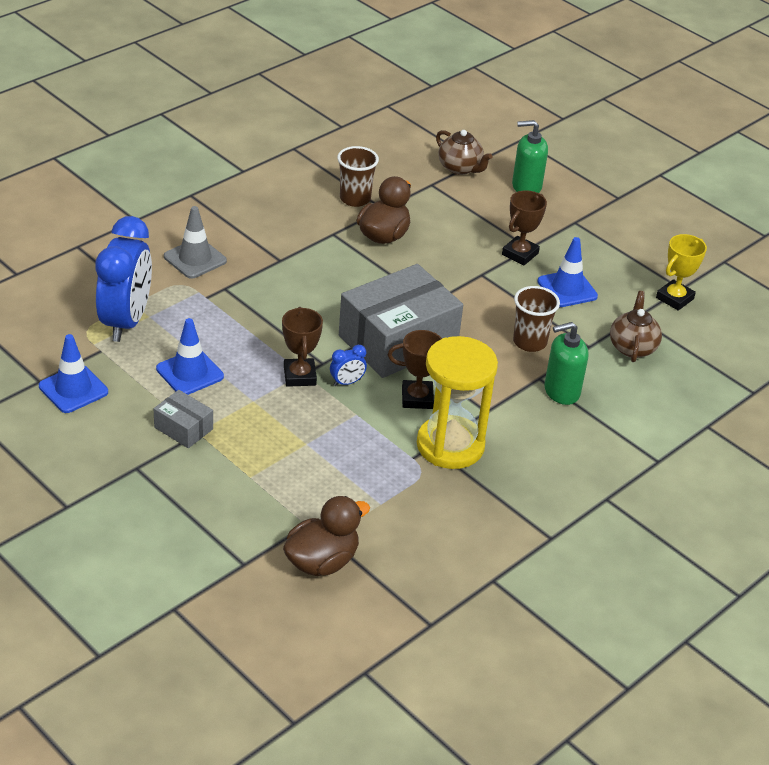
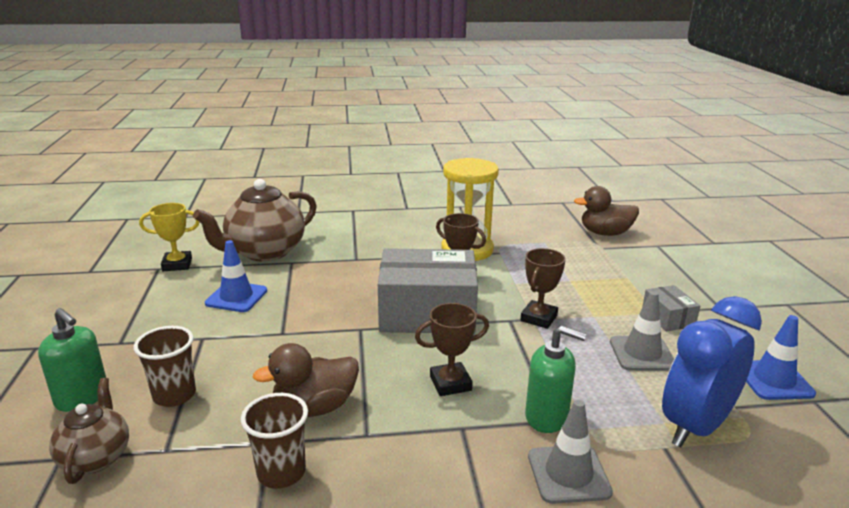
camera: 140 degrees left, 15 degrees down
blue traffic cone [156,318,224,395] -> grey traffic cone [610,291,674,371]
blue clock [330,345,367,386] -> none
brown trophy [502,190,547,265] -> brown trophy moved to [415,303,489,396]
brown cup [513,286,560,352] -> brown cup moved to [134,326,196,407]
green soap dispenser [544,322,588,405] -> green soap dispenser moved to [525,326,586,433]
brown teapot [610,291,662,362] -> brown teapot [193,179,317,262], size x1.82

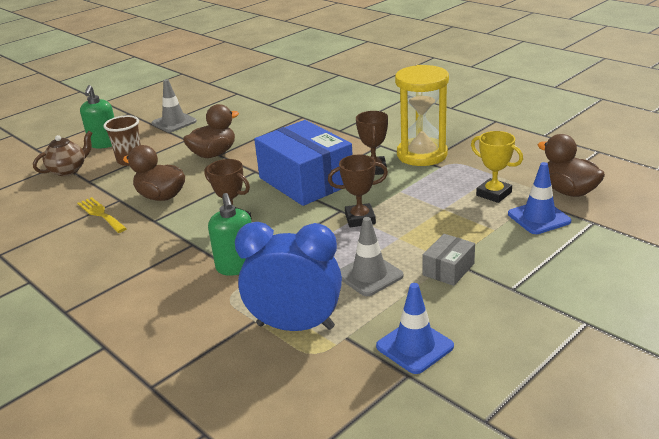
camera: 55 degrees right, 5 degrees up
yellow trophy [139,203,200,271] -> yellow trophy moved to [471,131,523,203]
brown teapot [193,179,317,262] -> none
blue traffic cone [205,240,267,312] -> blue traffic cone moved to [508,162,571,234]
brown cup [241,393,308,489] -> yellow fork [77,197,127,233]
grey box [378,248,478,334] -> blue box [254,120,353,206]
grey traffic cone [528,400,613,504] -> grey traffic cone moved to [152,79,197,132]
none -> brown duck [183,104,239,158]

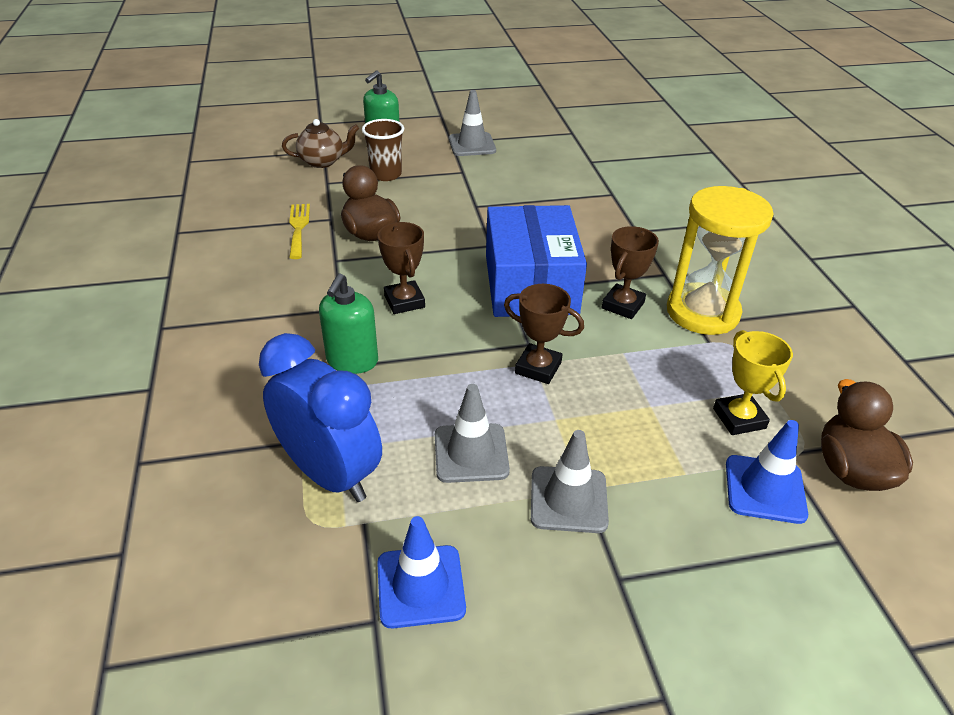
camera: 30 degrees right, 10 degrees up
brown duck [183,104,239,158] -> none
grey box [423,234,475,286] -> grey traffic cone [531,430,609,533]

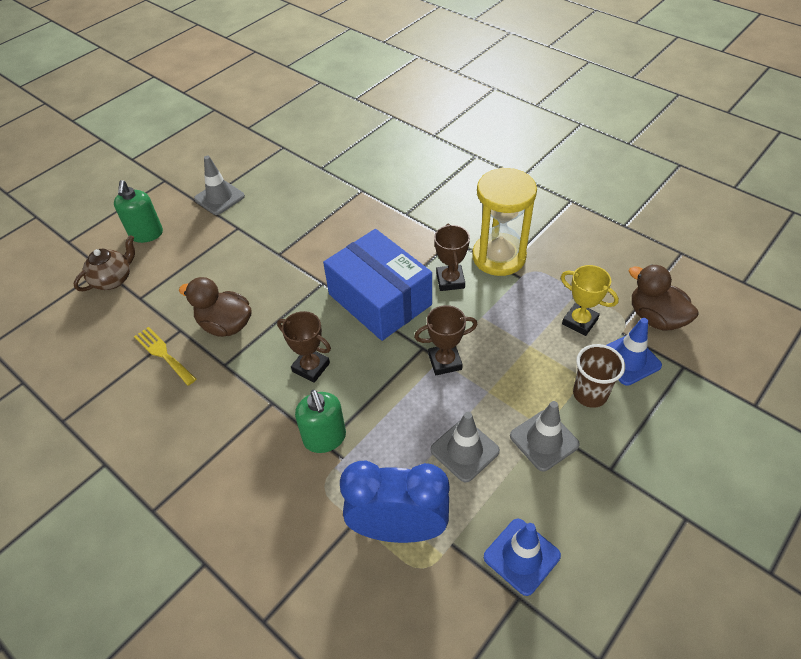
camera: 35 degrees left, 10 degrees up
brown cup [362,119,404,181] -> brown cup moved to [573,344,625,408]

